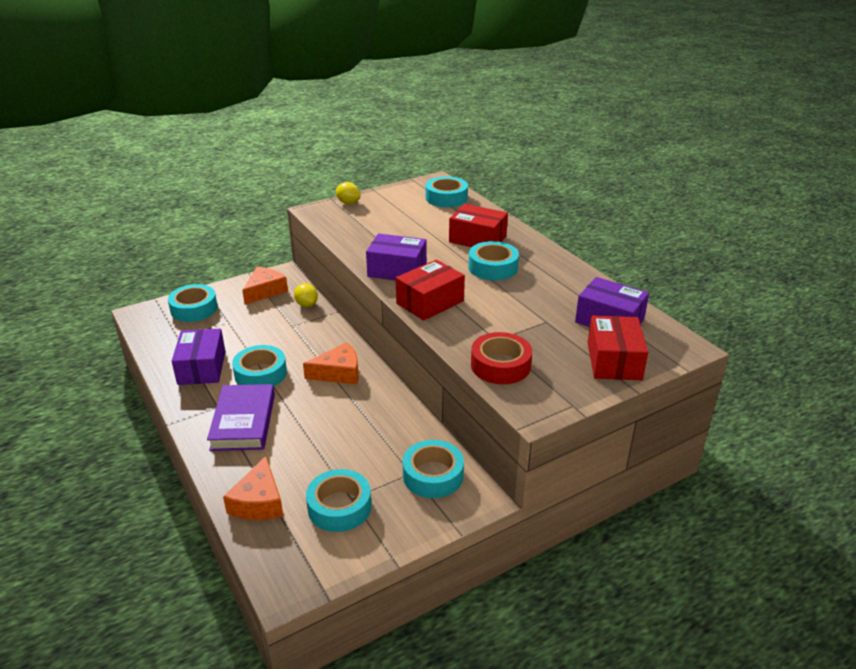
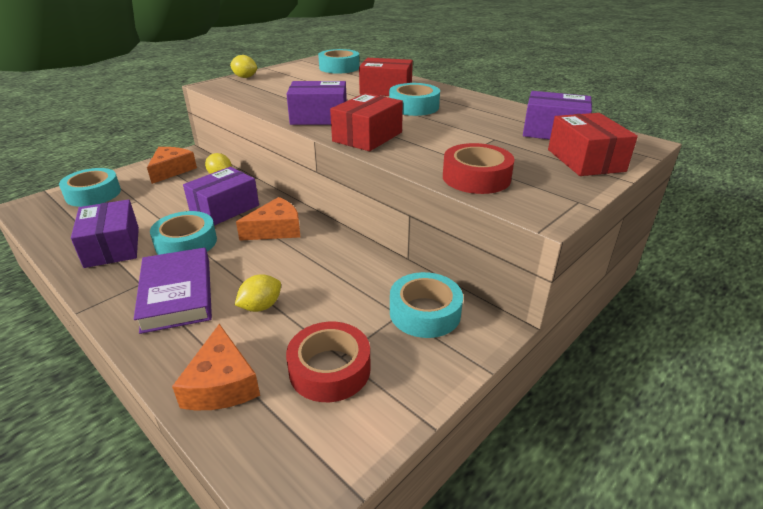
camera: 15 degrees left, 0 degrees up
turquoise tape [306,469,372,532] -> red tape [286,322,371,402]
none -> purple box [183,167,259,226]
none -> yellow lemon [235,274,281,312]

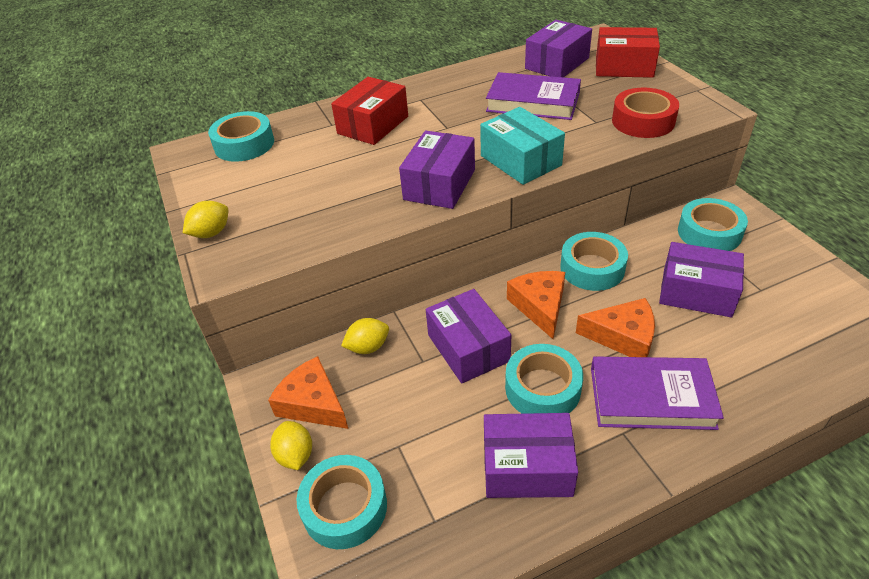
camera: 65 degrees left, 10 degrees up
orange cheese [172,324,260,410] -> orange cheese moved to [576,298,655,357]
yellow lemon [235,274,281,312] -> yellow lemon moved to [270,421,312,470]
red tape [286,322,371,402] -> none
red box [330,93,403,151] -> turquoise box [480,107,565,185]
turquoise tape [389,83,440,116] -> turquoise tape moved to [560,232,628,291]
none -> purple book [486,72,581,120]
none -> purple box [659,242,744,317]

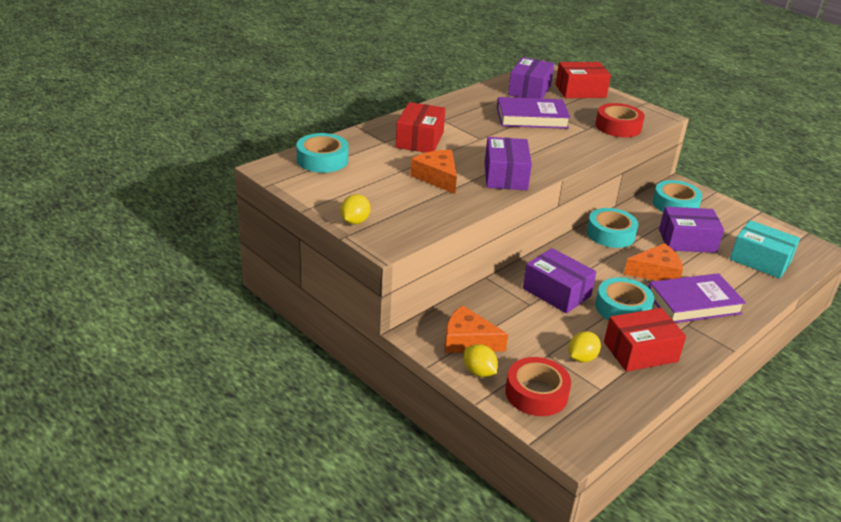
camera: 25 degrees left, 10 degrees down
turquoise tape [297,455,387,549] -> red tape [505,357,571,416]
yellow lemon [341,318,389,354] -> yellow lemon moved to [568,331,601,363]
turquoise box [480,107,565,185] -> turquoise box moved to [730,220,800,279]
purple box [484,413,578,498] -> red box [604,308,686,372]
orange cheese [507,271,565,339] -> orange cheese moved to [410,150,457,194]

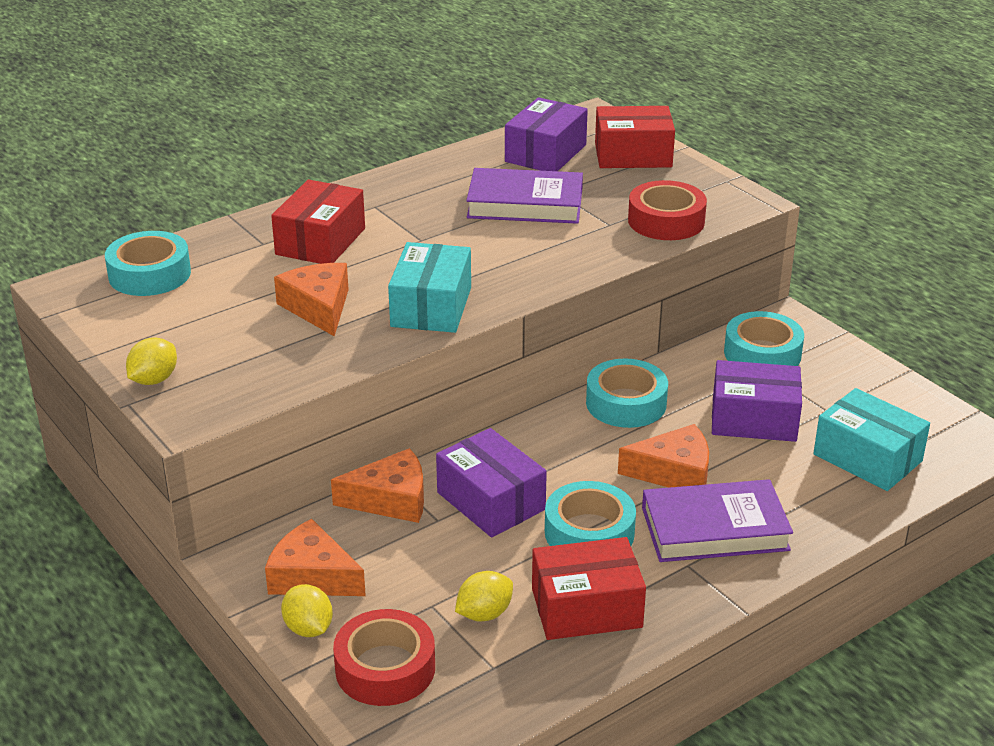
camera: 10 degrees right, 0 degrees up
purple box [485,137,532,190] -> turquoise box [388,242,471,333]
none -> orange cheese [331,448,424,523]

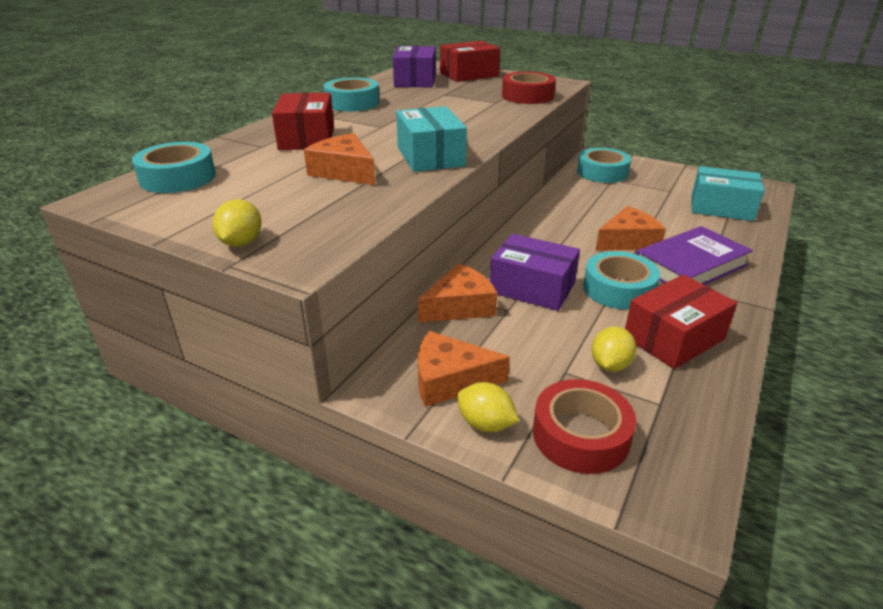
camera: 25 degrees left, 0 degrees up
purple book [466,168,583,224] -> none
turquoise tape [586,358,668,428] -> turquoise tape moved to [324,78,379,111]
purple box [712,360,802,442] -> none

